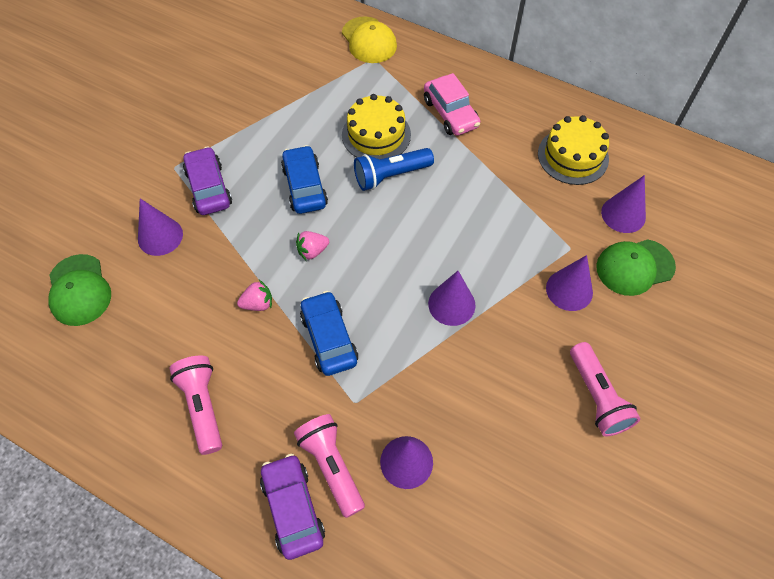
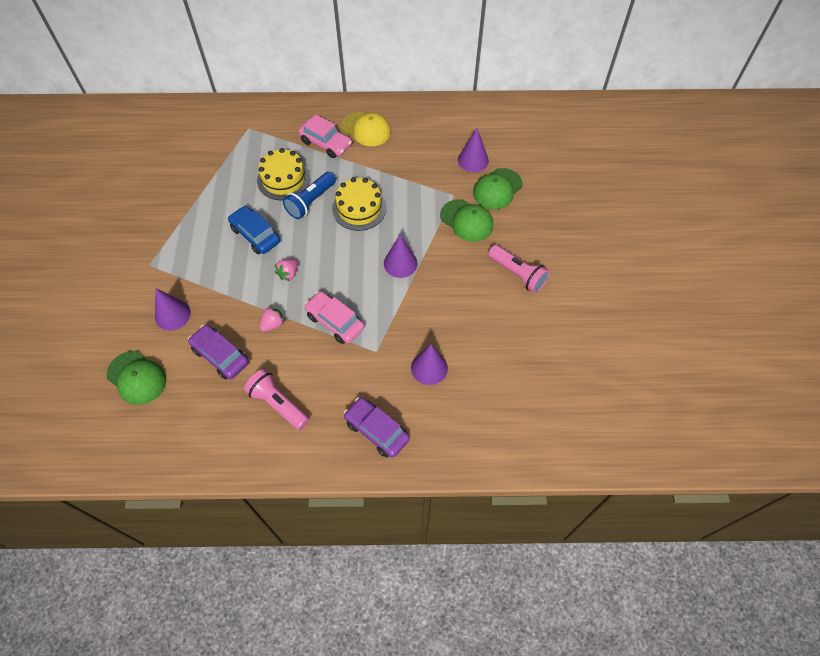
camera: 30 degrees left, 0 degrees up
purple car [183,146,232,215] -> purple car moved to [188,325,249,379]
pink flashlight [294,414,365,518] -> none
blue car [300,291,358,376] -> pink car [304,291,364,344]
yellow cap [342,16,397,63] -> yellow cap moved to [341,112,391,146]
yellow cake [538,115,609,185] -> yellow cake moved to [332,177,387,231]
purple cone [546,255,593,311] -> green cap [440,199,493,242]

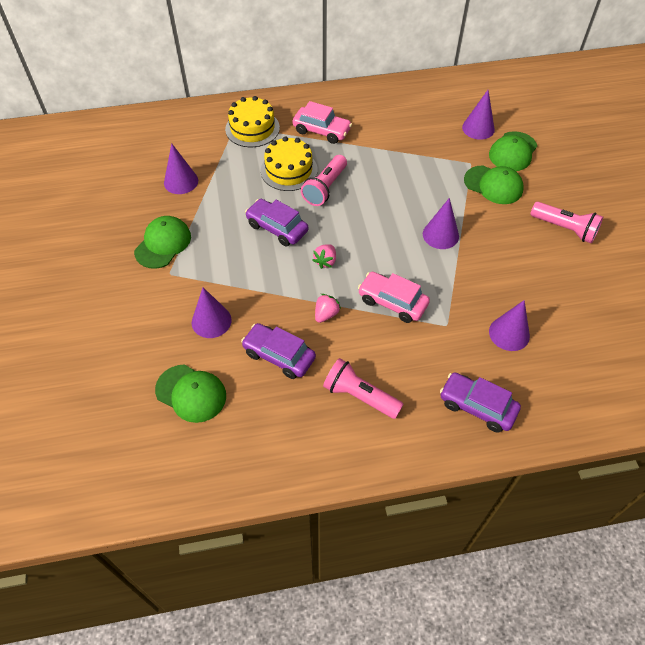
camera: 10 degrees left, 5 degrees down
blue car [228,206,280,254] -> purple car [245,199,308,246]
blue flashlight [283,172,336,219] -> pink flashlight [301,155,347,206]
yellow cake [332,177,387,231] -> yellow cake moved to [225,96,280,147]
yellow cap [341,112,391,146] -> none
none -> green cap [134,216,191,269]
none -> purple cone [164,143,198,194]

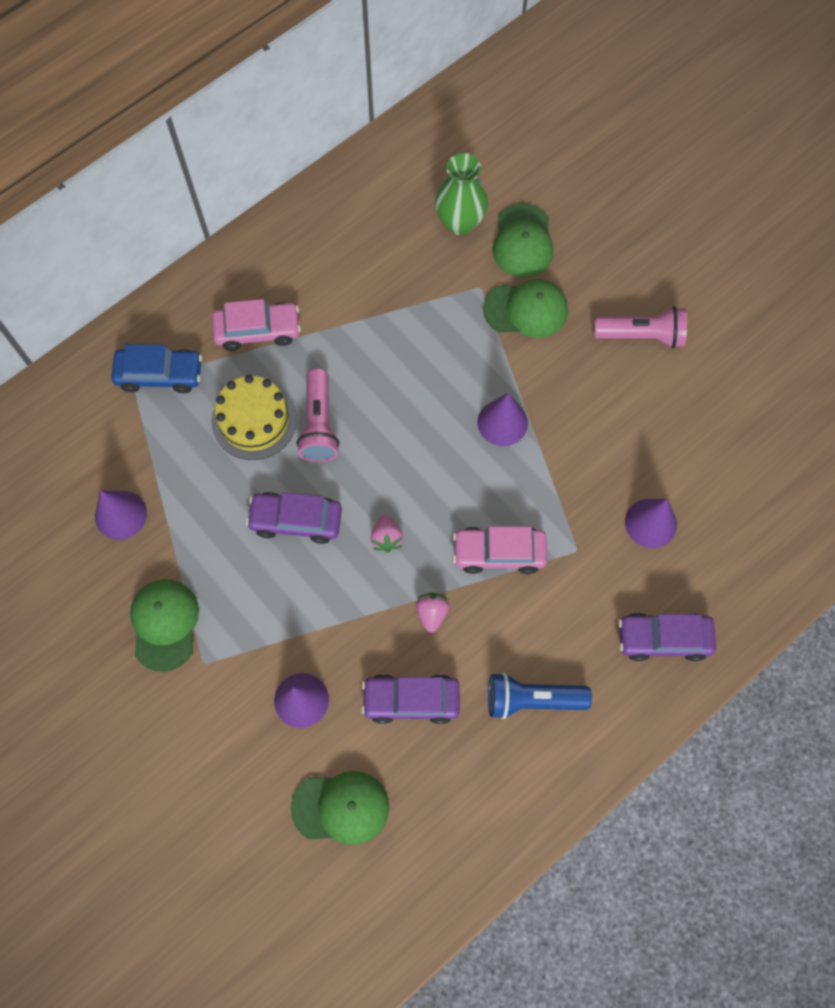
camera: 30 degrees left, 15 degrees up
yellow cake [225,96,280,147] -> blue car [111,344,202,393]
pink flashlight [323,358,403,419] -> blue flashlight [488,673,592,719]
purple cone [462,90,495,140] -> green vase [435,153,488,235]

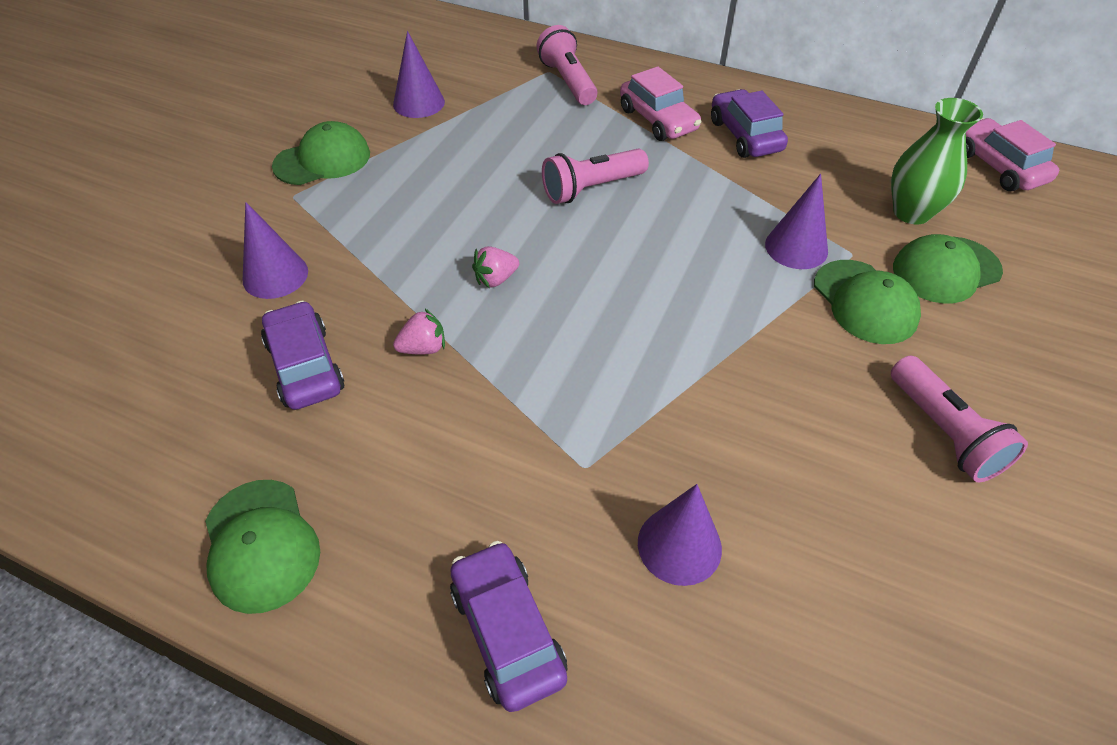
camera: 65 degrees right, 20 degrees down
blue car [111,344,202,393] -> pink flashlight [536,25,597,105]
yellow cake [212,375,297,460] -> none
purple car [246,492,342,544] -> purple car moved to [711,89,788,158]
green cap [291,771,389,845] -> green cap moved to [205,480,320,614]
pink car [453,526,547,574] -> pink car moved to [966,118,1059,191]
purple cone [477,393,528,446] -> purple cone moved to [765,174,828,269]
blue flashlight [488,673,592,719] -> none

